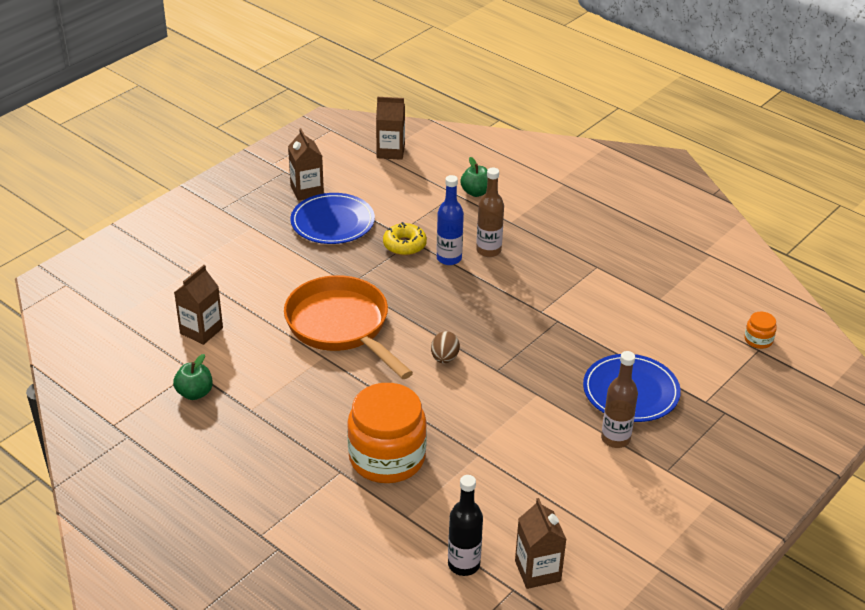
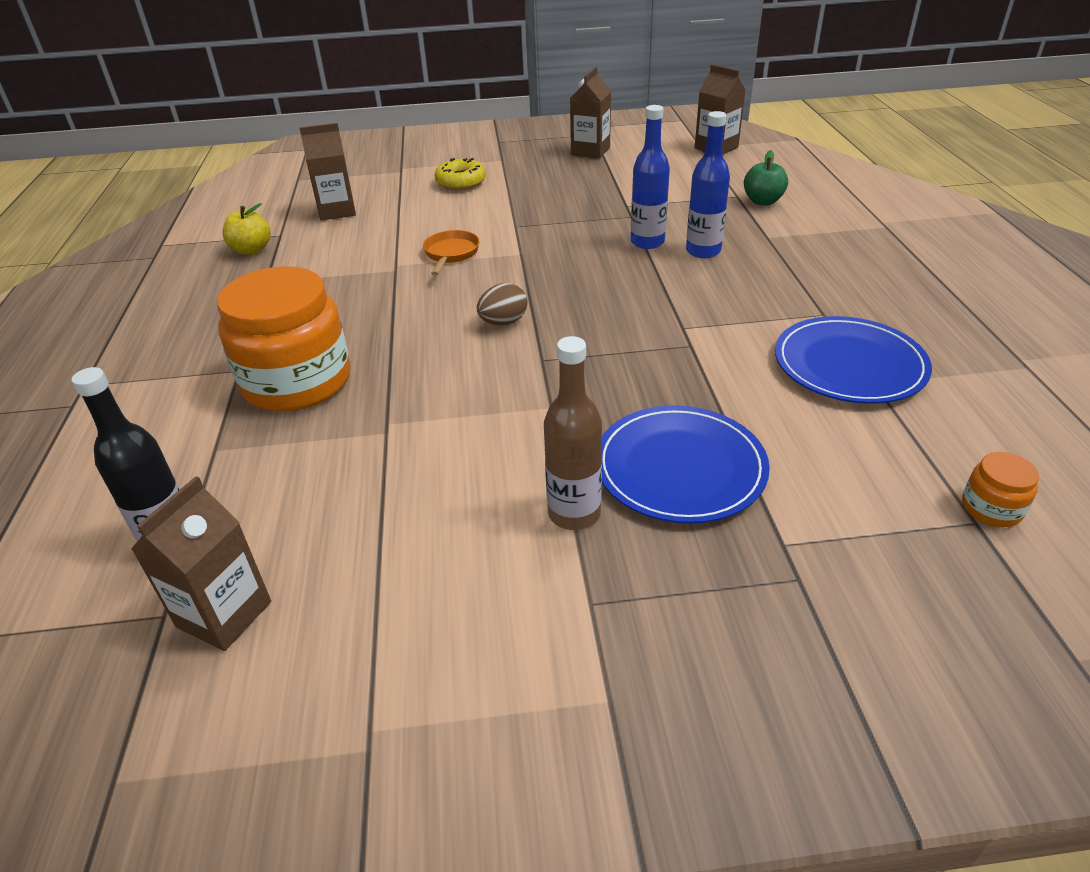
camera: 45 degrees right, 0 degrees up
green apple [173,354,213,400] -> yellow apple [223,203,271,255]
orange pan [284,275,413,379] -> orange pan [423,230,480,276], size x0.43
blue plate [291,193,375,244] -> blue plate moved to [775,316,932,404]
yellow donut [383,222,427,256] -> yellow donut moved to [435,158,486,190]
brown bottle [476,168,504,257] -> blue bottle [686,111,730,258]

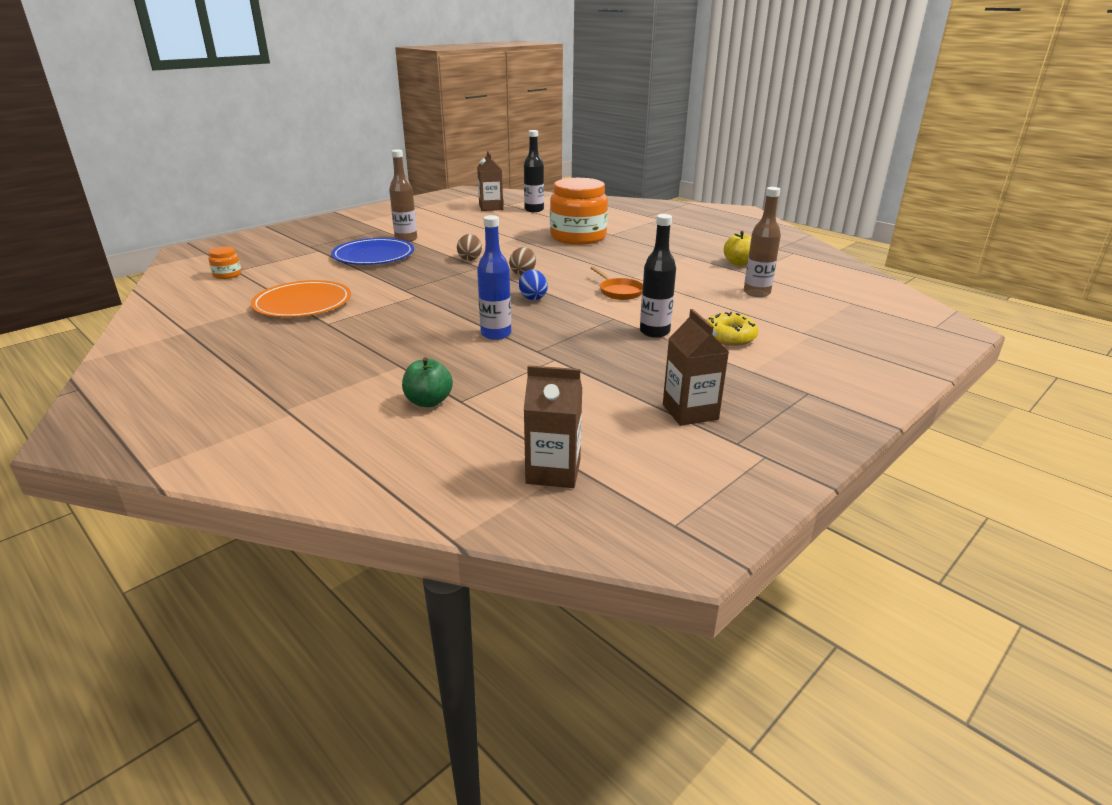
camera: 140 degrees right, 10 degrees down
brown carton [299,123,356,221] -> brown bottle [744,187,781,297]
blue bottle [686,111,730,258] -> none
blue plate [775,316,932,404] -> orange plate [251,280,351,318]
none -> brown egg [457,234,482,261]
none -> blue egg [519,269,547,300]
none -> black bottle [640,214,676,338]

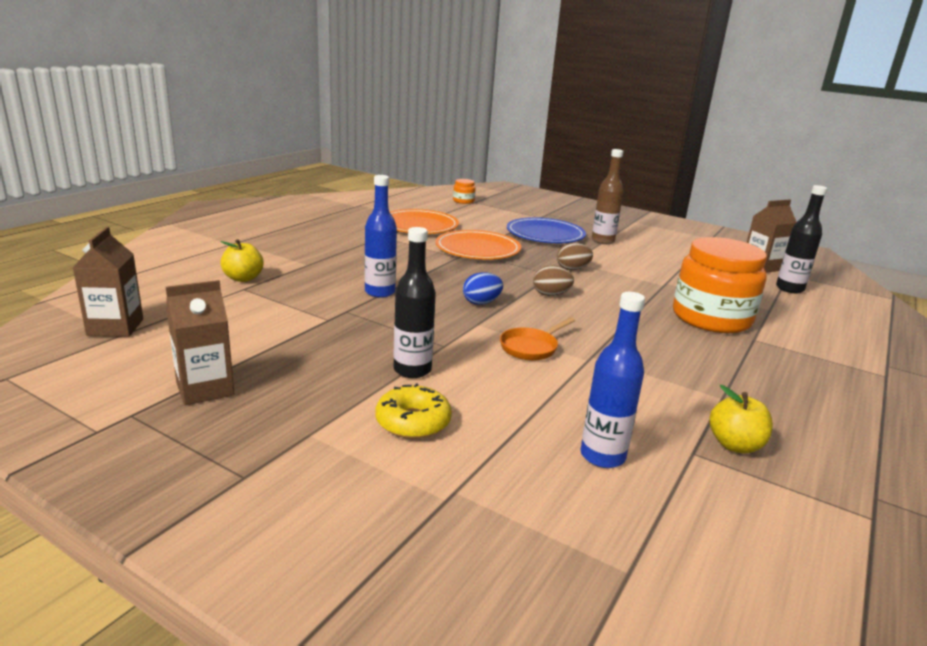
camera: 75 degrees right, 5 degrees down
green apple [402,357,453,407] -> yellow apple [220,239,264,282]
brown bottle [744,187,781,297] -> blue bottle [580,292,645,468]
none -> orange plate [435,230,521,260]

